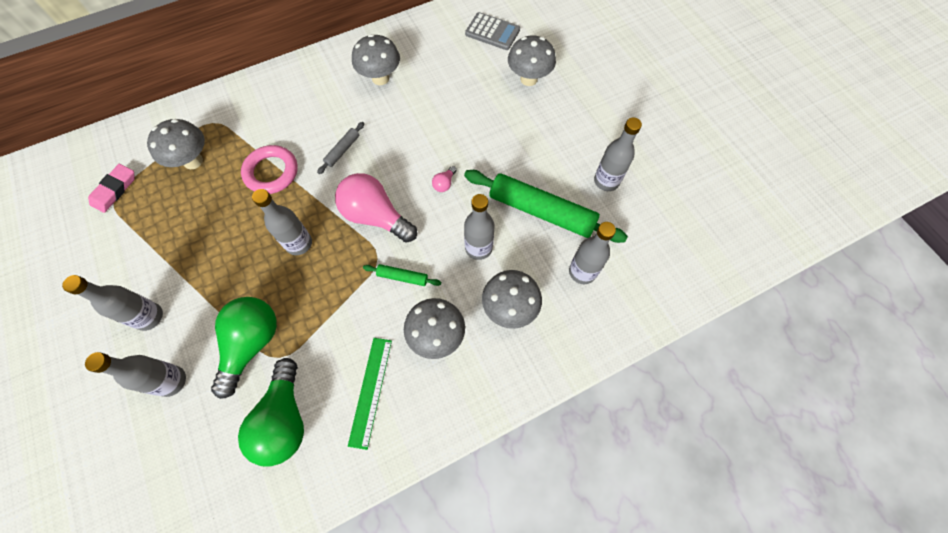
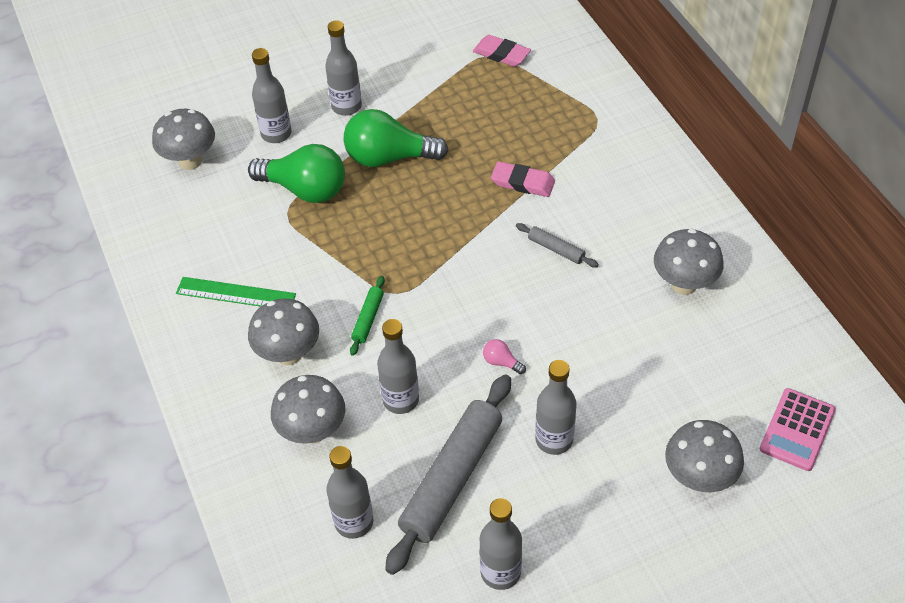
camera: 95 degrees right, 15 degrees down
grey mushroom [147,119,205,169] -> grey mushroom moved to [152,109,215,170]
green light bulb [238,358,304,467] -> green light bulb moved to [344,109,449,167]
pink ring [241,145,298,194] -> pink eraser [491,161,555,197]
grey bottle [252,189,312,255] -> grey bottle moved to [535,360,577,455]
pink light bulb [335,173,417,243] -> none
green rolling pin [464,170,628,243] -> grey rolling pin [385,374,511,575]
grey calculator [465,12,520,50] -> pink calculator [760,388,836,471]

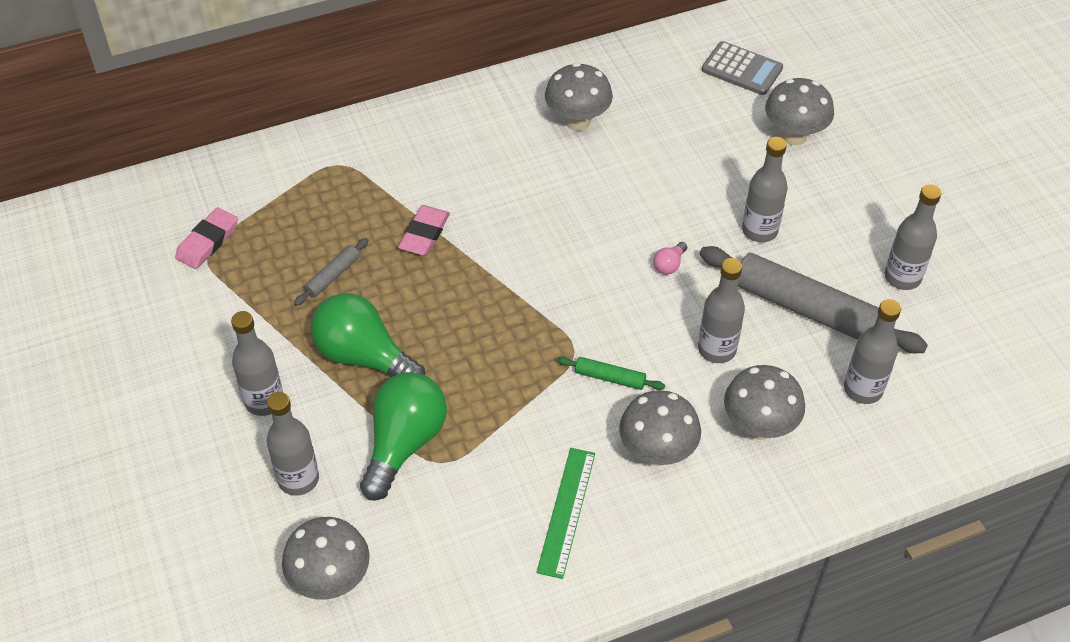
camera: 90 degrees left, 0 degrees up
green light bulb [344,109,449,167] -> green light bulb turned 120 degrees clockwise [311,293,425,377]
grey rolling pin [516,223,599,267] -> grey rolling pin moved to [294,238,369,306]
pink calculator [760,388,836,471] -> grey calculator [702,41,783,95]

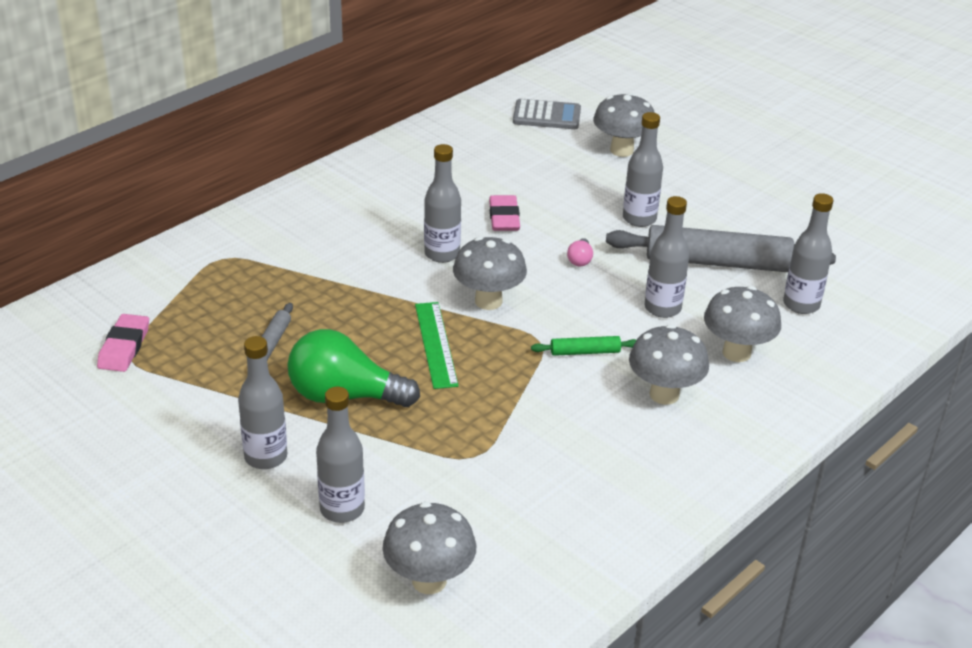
camera: 25 degrees left, 15 degrees down
green light bulb [360,372,447,501] -> none
pink eraser [398,205,450,256] -> pink eraser moved to [489,195,520,231]
green ruler [536,448,595,579] -> green ruler moved to [415,302,459,389]
grey mushroom [545,63,613,131] -> grey mushroom moved to [453,237,527,310]
grey bottle [885,184,941,290] -> grey bottle moved to [424,144,461,263]

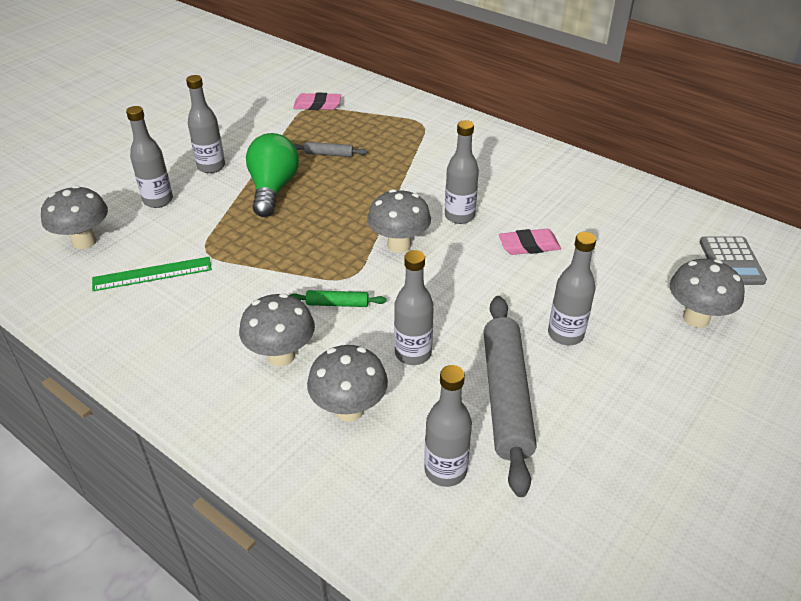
camera: 85 degrees right, 5 degrees up
green ruler [415,302,459,389] -> green ruler moved to [92,257,212,291]
green rolling pin [531,336,636,356] -> green rolling pin turned 75 degrees counterclockwise [290,290,386,307]
pink light bulb [567,238,593,266] -> none

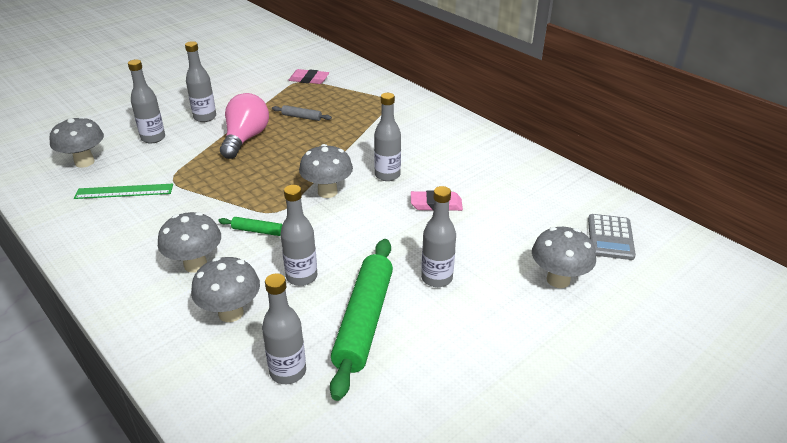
camera: 10 degrees right, 5 degrees down
green light bulb [246,133,299,217] -> pink light bulb [220,93,269,159]
grey rolling pin [484,296,537,497] -> green rolling pin [330,239,393,401]

